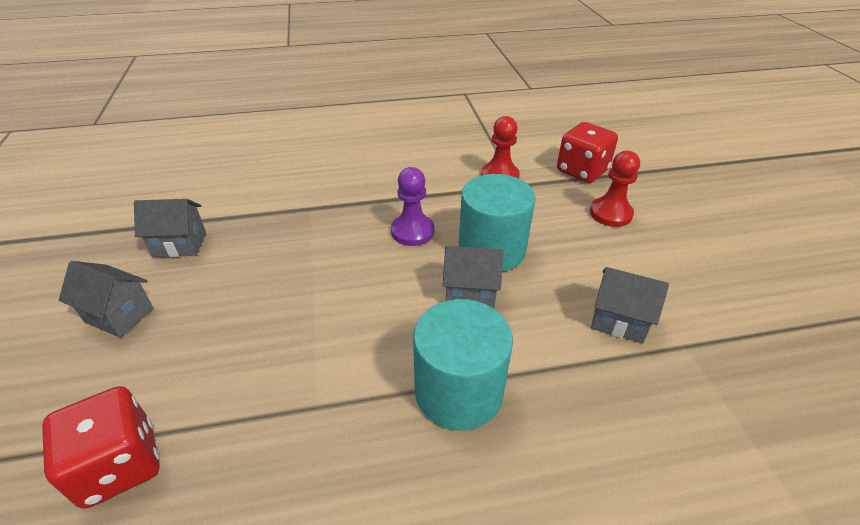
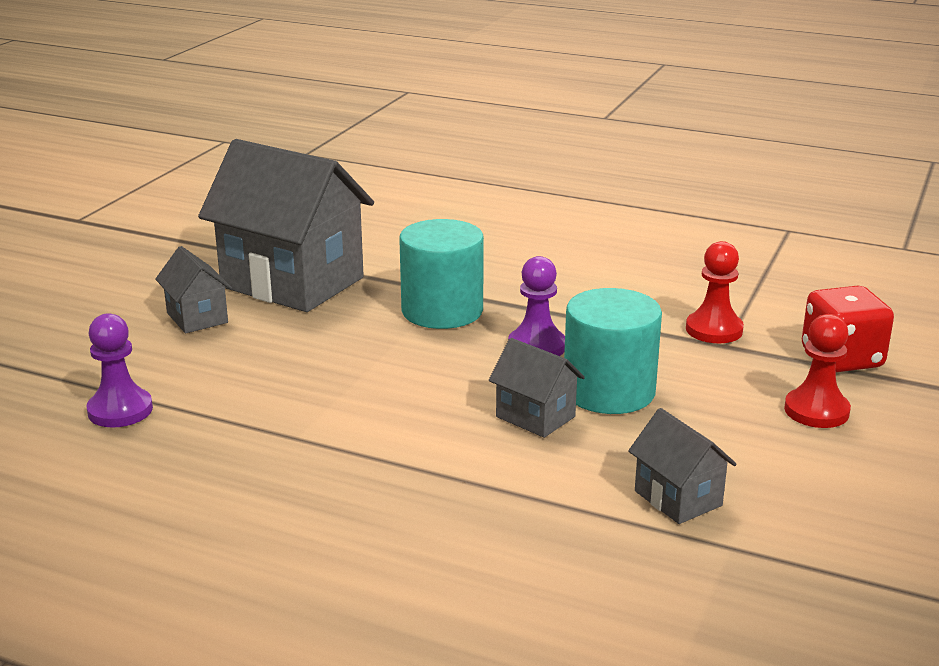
camera: 35 degrees right, 15 degrees down
red dice [42,386,160,509] -> purple pawn [86,313,153,427]
grey house [134,199,206,257] -> grey house [198,139,374,312], size x2.18
turquoise cylinder [413,299,513,431] -> turquoise cylinder moved to [399,219,484,329]

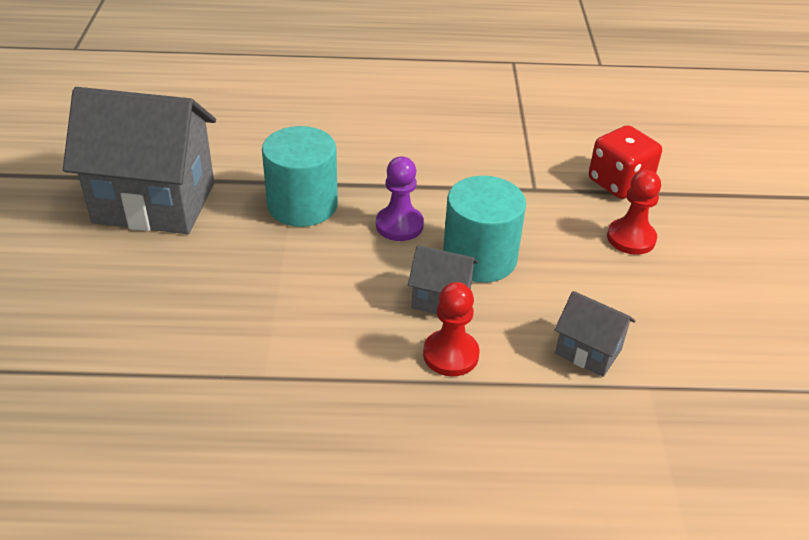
camera: 25 degrees left, 15 degrees up
purple pawn [86,313,153,427] -> none
grey house [155,246,232,333] -> none
red pawn [686,241,744,343] -> red pawn moved to [423,282,480,376]

